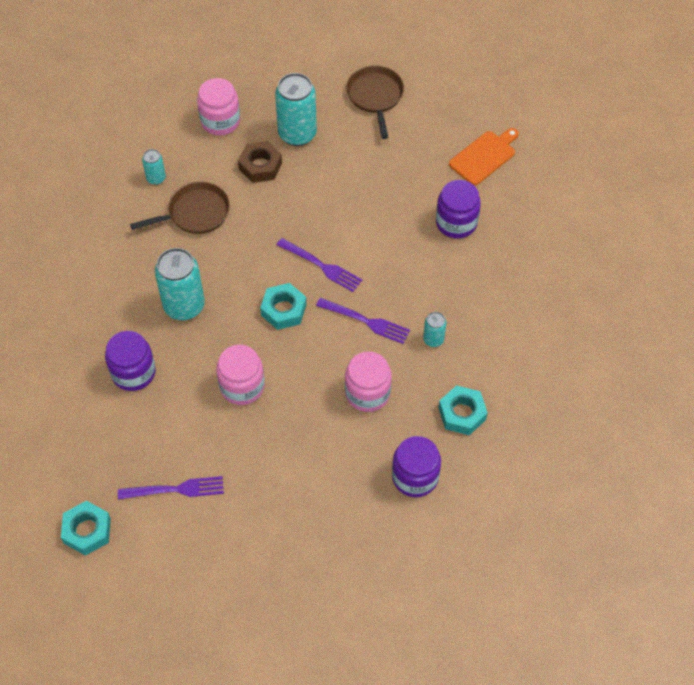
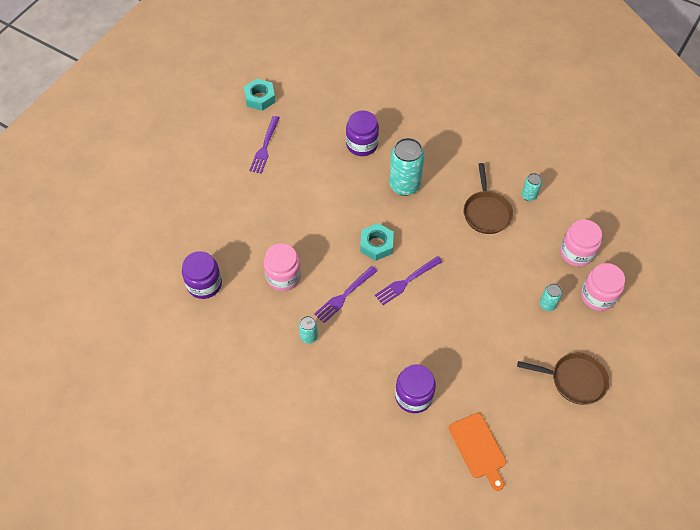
camera: 110 degrees right, 0 degrees up
pink jar [216,345,265,405] -> pink jar moved to [581,263,625,311]
brown nut [238,141,282,183] -> none
turquoise can [275,73,317,146] -> turquoise can [540,283,562,311], size x0.50
turquoise nut [438,385,488,435] -> none

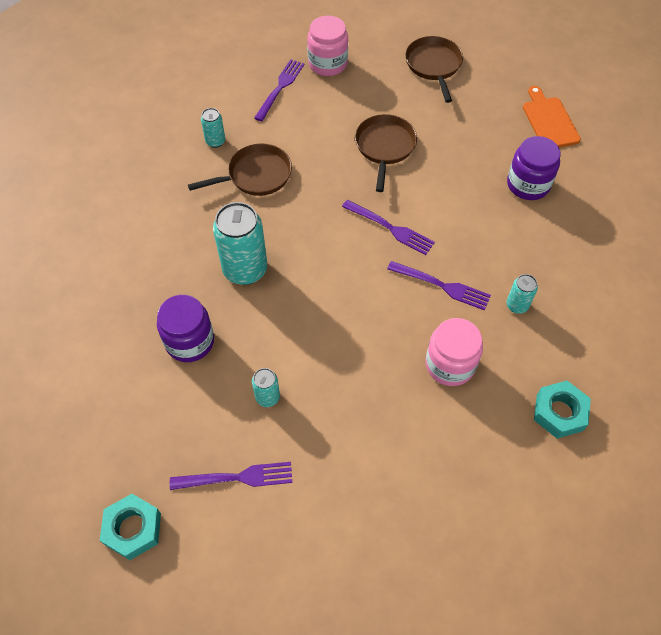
camera: 110 degrees left, 0 degrees up
purple jar [182,251,222,299] -> none
turquoise nut [360,223,394,261] -> turquoise nut moved to [534,381,591,439]
orange cutting board [449,413,506,491] -> orange cutting board turned 60 degrees counterclockwise [523,86,581,148]
turquoise can [540,283,562,311] -> turquoise can moved to [252,368,280,407]
pink jar [560,219,602,267] -> purple fork [254,59,305,121]
none -> brown pan [355,114,417,192]

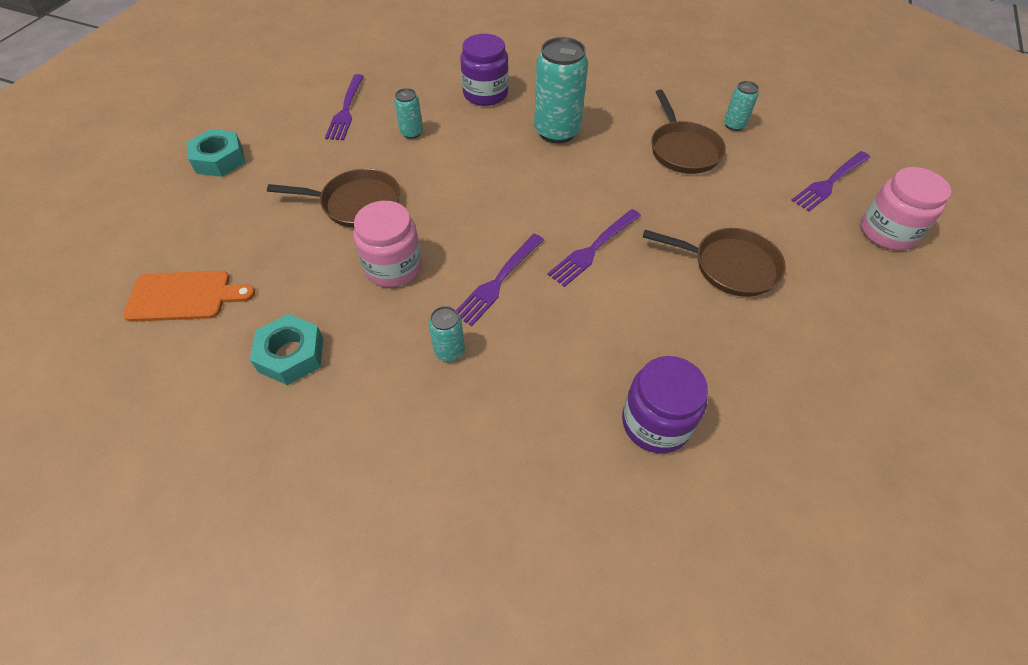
camera: 100 degrees right, 5 degrees down
turquoise nut [100,494,161,560] -> turquoise nut moved to [186,129,245,177]
purple fork [254,59,305,121] -> purple fork turned 105 degrees clockwise [791,151,870,211]
brown pan [405,36,463,103] -> brown pan moved to [267,168,400,228]
orange cutting board [523,86,581,148] -> orange cutting board moved to [123,271,255,322]

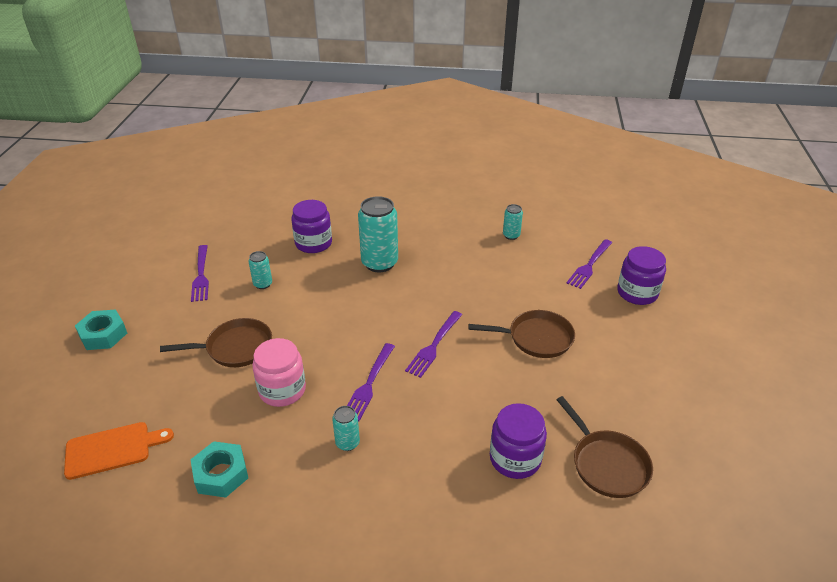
camera: 15 degrees left, 15 degrees down
brown pan [651,90,726,174] -> brown pan moved to [556,396,653,498]
pink jar [861,167,951,250] -> purple jar [617,246,666,305]

